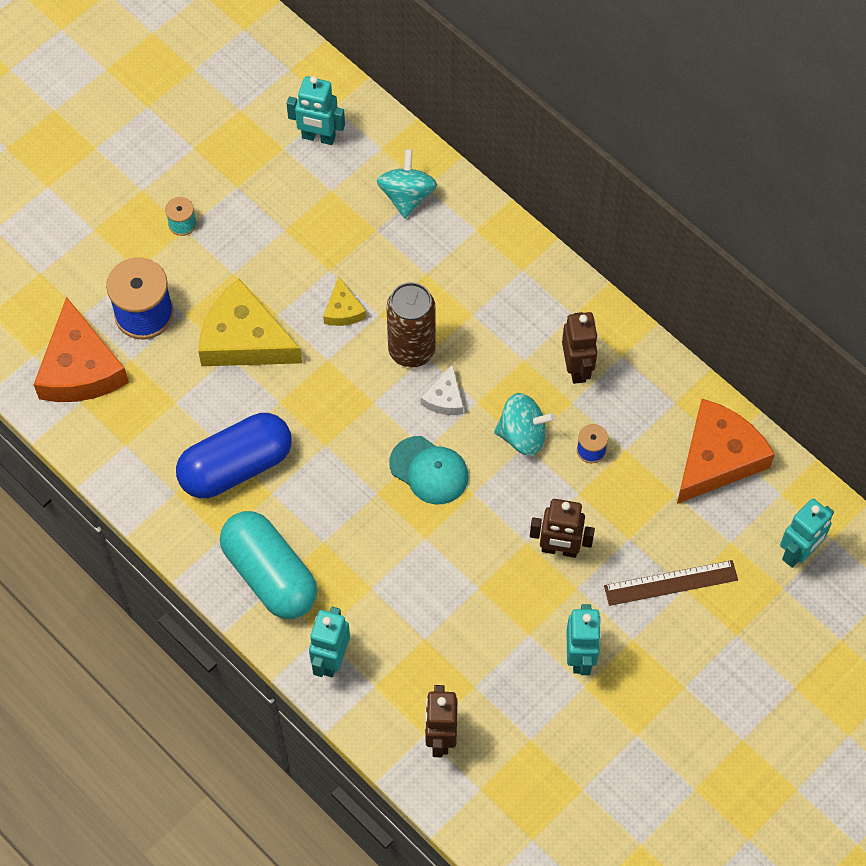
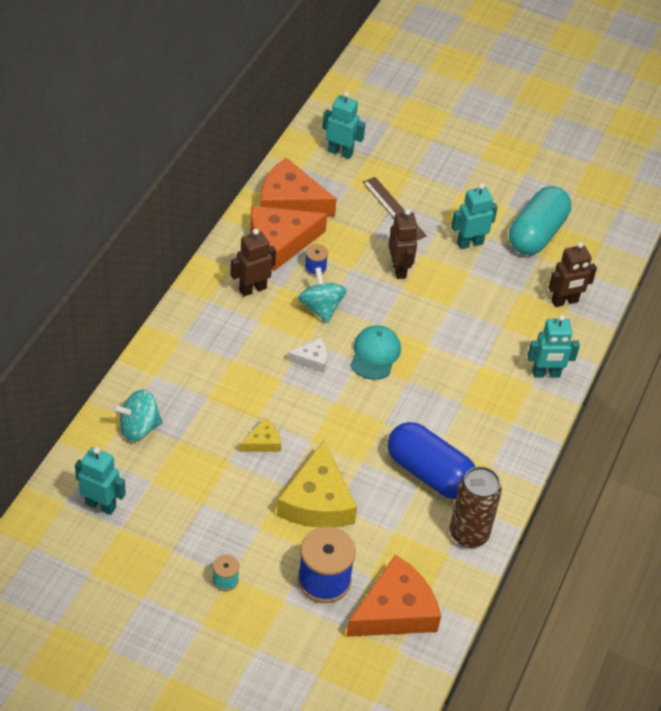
camera: 115 degrees left, 15 degrees down
turquoise capsule [220,511,317,619] -> turquoise capsule moved to [509,186,571,255]
turquoise robot [287,76,345,145] -> turquoise robot turned 60 degrees counterclockwise [75,447,126,515]
brown can [386,282,436,368] -> brown can moved to [450,466,502,548]
none -> orange cheese [250,206,327,271]

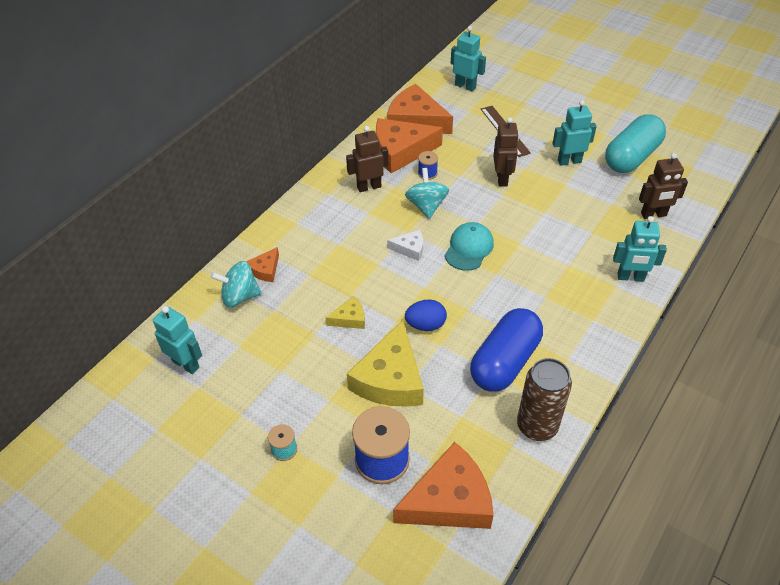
camera: 15 degrees right, 0 degrees up
blue capsule [388,422,476,499] -> blue capsule turned 75 degrees clockwise [470,308,543,392]
none -> orange cheese [246,247,279,282]
none -> blue egg [405,300,447,331]

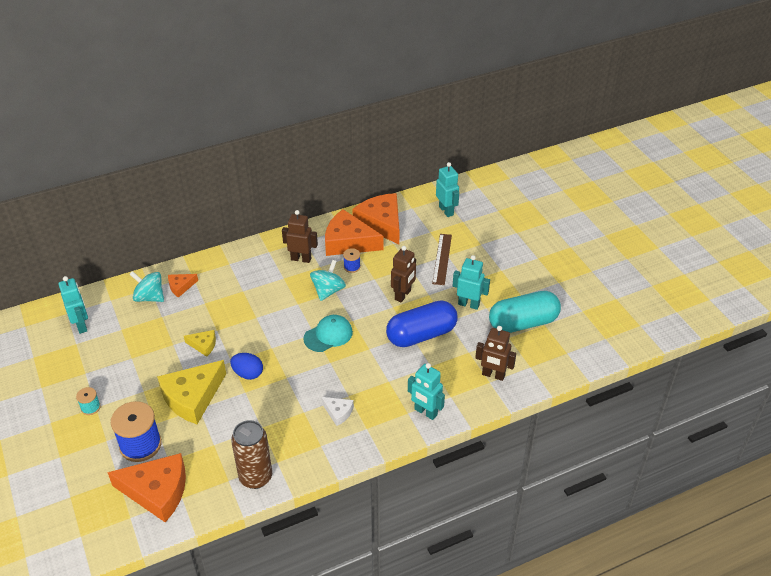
camera: 30 degrees right, 5 degrees down
white cheese [387,230,423,261] -> white cheese moved to [321,397,354,426]
blue capsule [470,308,543,392] -> blue capsule moved to [386,301,457,347]

